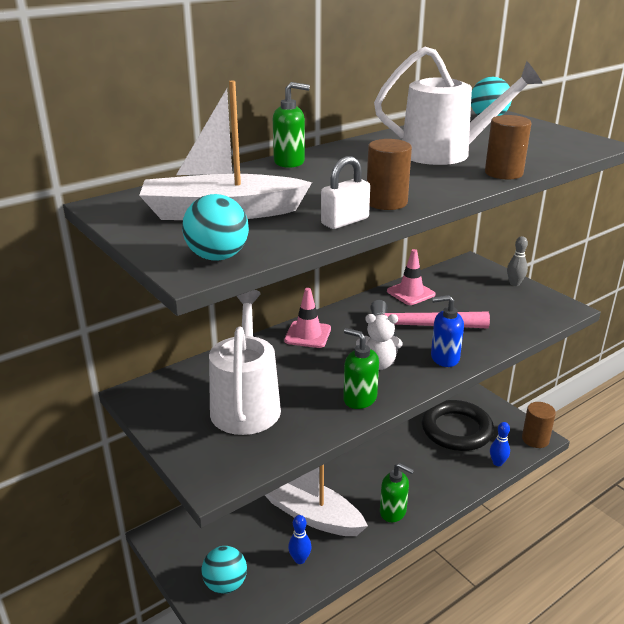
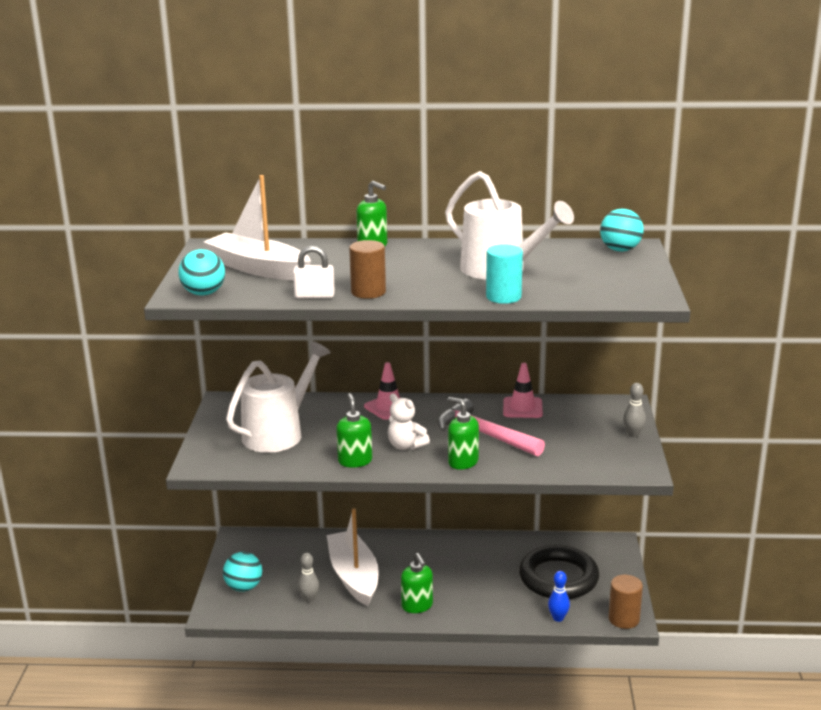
camera: 40 degrees right, 5 degrees down
blue bowling pin [288,515,311,564] -> grey bowling pin [298,553,319,603]
blue soap dispenser [431,295,464,367] -> green soap dispenser [447,397,479,470]
brown cylinder [485,115,531,179] -> turquoise cylinder [486,244,523,304]

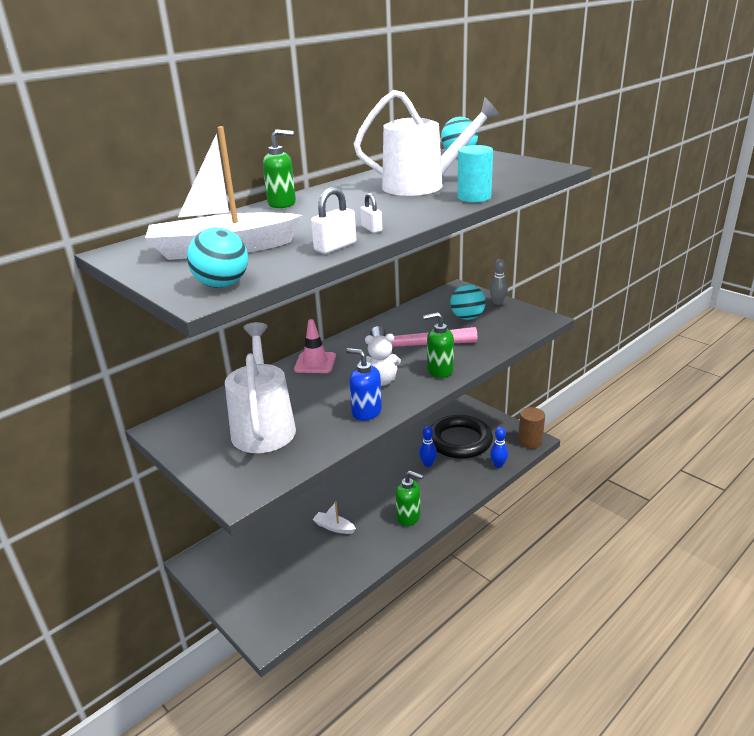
camera: 45 degrees left, 5 degrees up
turquoise ball [223,552,262,592] -> turquoise ball moved to [450,285,486,320]
grey bowling pin [298,553,319,603] -> none
white boat [326,508,379,606] -> white boat [312,501,356,534], size x0.43
green soap dispenser [336,393,372,468] -> blue soap dispenser [346,348,382,421]
brown cylinder [349,240,386,299] -> white padlock [360,193,382,233]
pink traffic cone [503,363,543,418] -> none
none -> blue bowling pin [419,426,437,467]

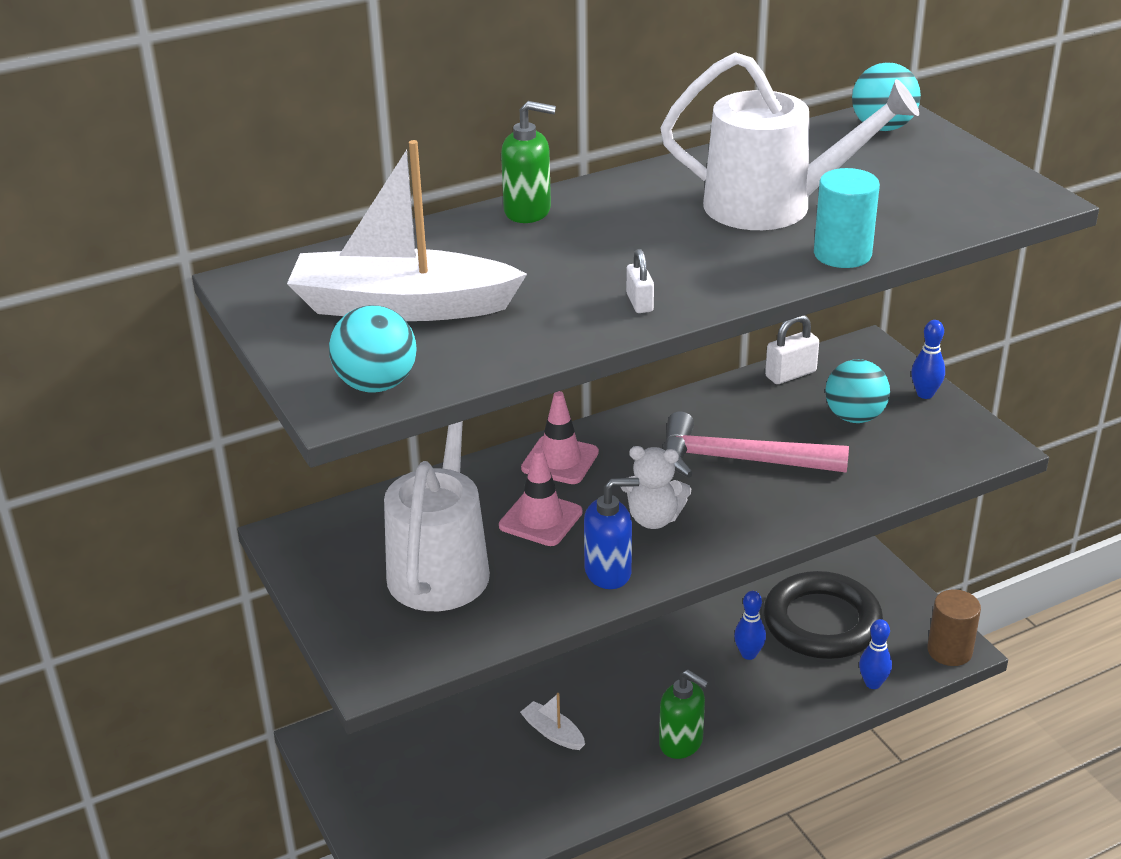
camera: 15 degrees right, 5 degrees up
white padlock [311,187,357,254] -> white padlock moved to [765,315,819,384]
blue soap dispenser [346,348,382,421] -> blue soap dispenser turned 120 degrees clockwise [584,478,639,589]
green soap dispenser [423,312,454,378] -> none
grey bowling pin [490,259,508,305] -> blue bowling pin [911,320,945,399]
none -> pink traffic cone [499,448,583,546]

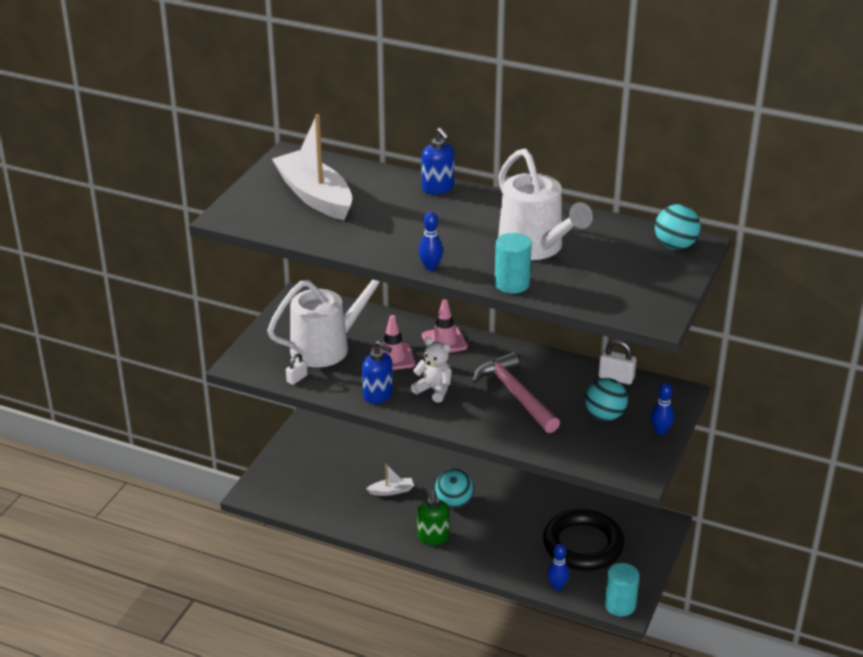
camera: 50 degrees right, 0 degrees up
turquoise ball [329,305,417,393] -> turquoise ball moved to [435,469,473,508]
green soap dispenser [501,101,556,223] -> blue soap dispenser [422,128,454,194]
white boat [520,693,585,750] -> white boat turned 75 degrees clockwise [366,464,414,496]
white teddy bear [621,446,691,529] -> white teddy bear turned 150 degrees clockwise [411,337,452,403]
white padlock [626,249,654,313] -> white padlock moved to [286,353,308,385]
blue bowling pin [734,591,766,660] -> blue bowling pin moved to [419,212,443,271]
brown cylinder [927,589,981,666] -> turquoise cylinder [605,563,639,617]

